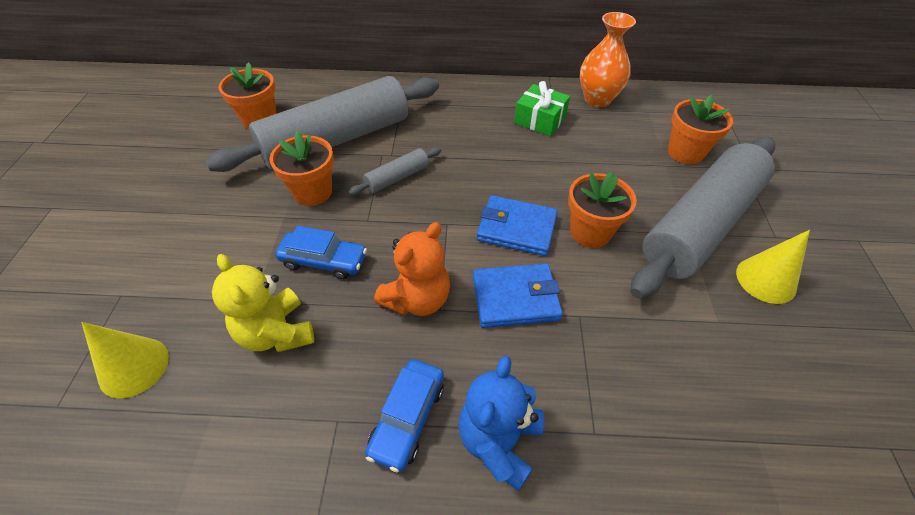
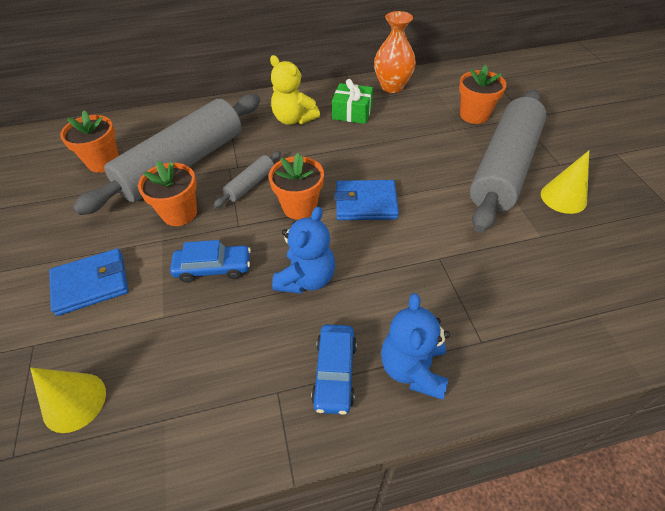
camera: 15 degrees left, 0 degrees up
yellow teddy bear [212,254,314,352] -> yellow teddy bear moved to [270,55,320,125]
orange teddy bear [374,222,450,316] -> blue teddy bear [272,206,335,294]
blue wallet [473,263,563,328] -> blue wallet moved to [49,248,128,316]
orange flower pot [568,172,637,248] -> orange flower pot moved to [269,153,324,220]

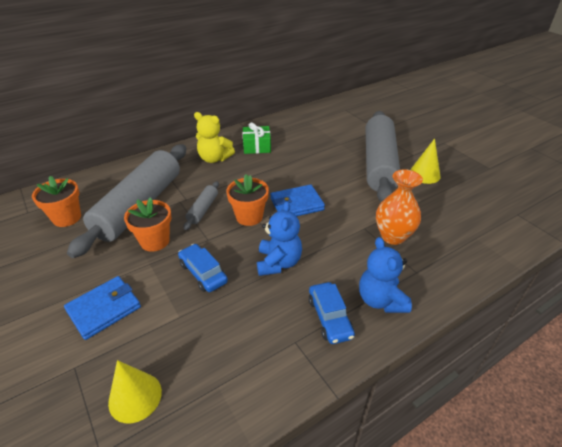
camera: 20 degrees left, 10 degrees down
blue car [170,240,251,283] -> blue car turned 105 degrees counterclockwise [178,244,228,292]
orange vase [374,11,416,93] -> orange vase moved to [376,169,423,245]
orange flower pot [459,65,507,124] -> none

